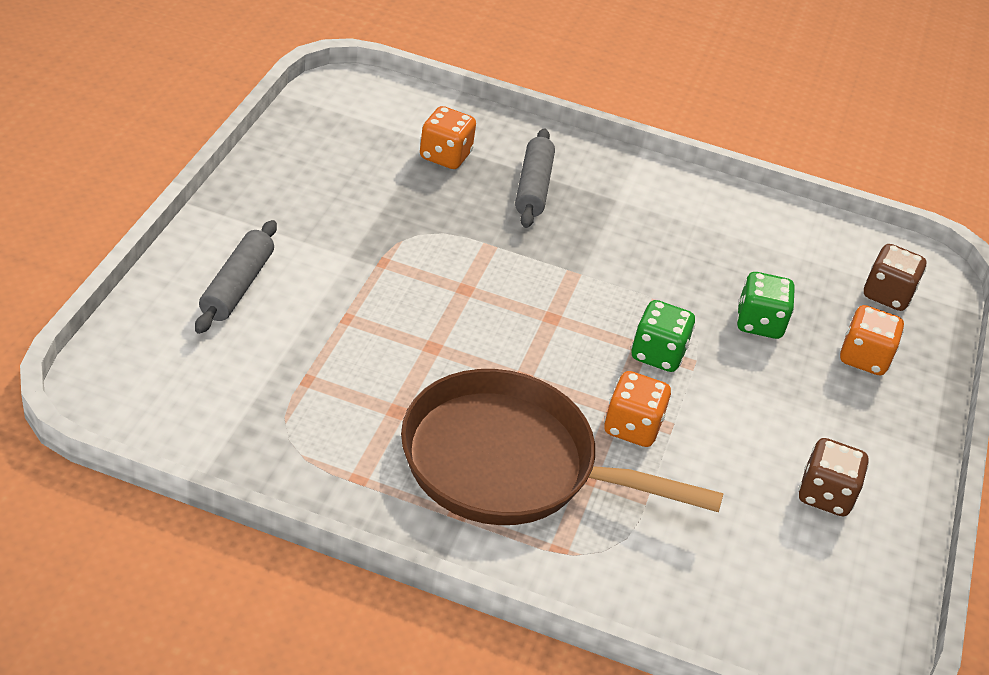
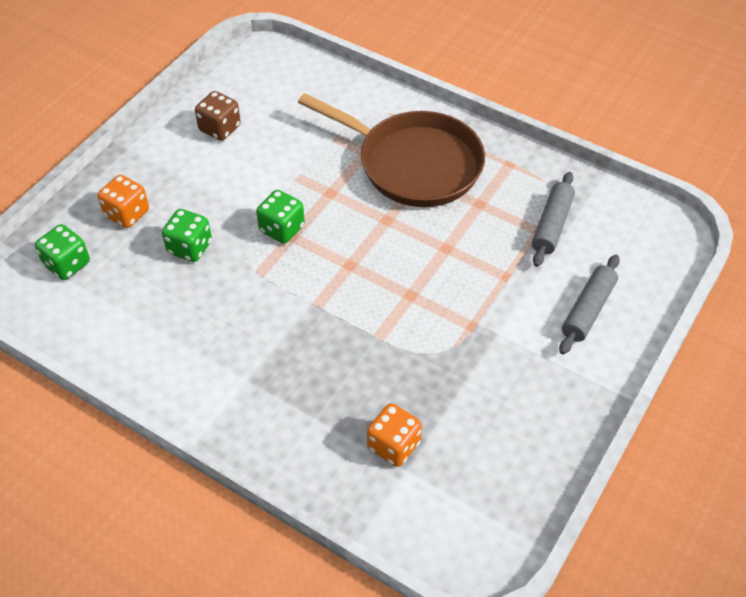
camera: 160 degrees left, 10 degrees up
grey rolling pin [515,128,555,228] -> grey rolling pin moved to [532,172,575,267]
orange dice [604,371,671,447] -> none
brown dice [864,244,926,311] -> green dice [35,224,90,280]

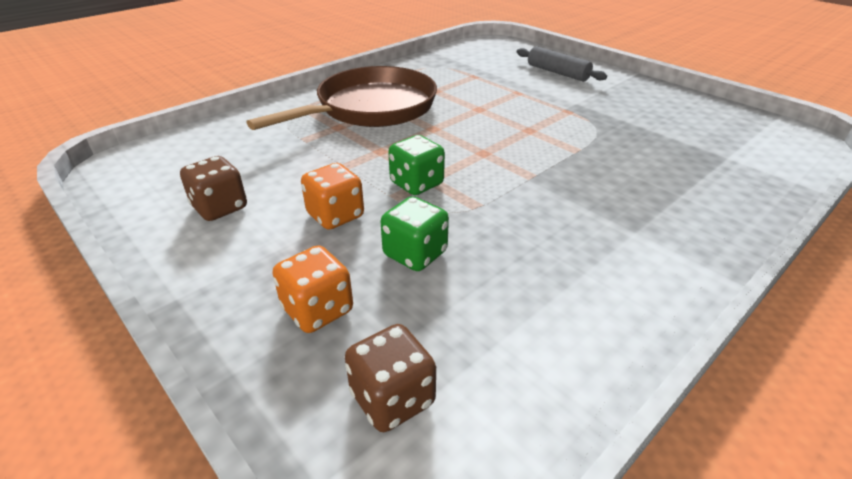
camera: 75 degrees left, 15 degrees down
green dice [35,224,90,280] -> brown dice [345,324,436,432]
orange dice [367,403,422,467] -> orange dice moved to [301,163,364,230]
grey rolling pin [532,172,575,267] -> none

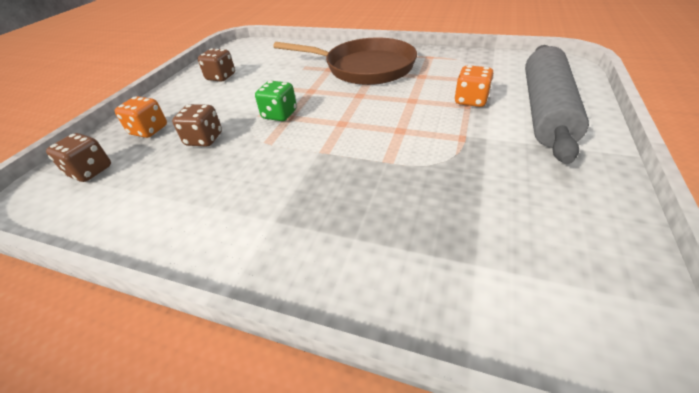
camera: 65 degrees right, 5 degrees up
orange dice [301,163,364,230] -> orange dice moved to [454,65,494,107]
green dice [381,196,449,271] -> brown dice [172,104,222,147]
grey rolling pin [517,46,607,82] -> grey rolling pin [525,45,589,164], size x1.89

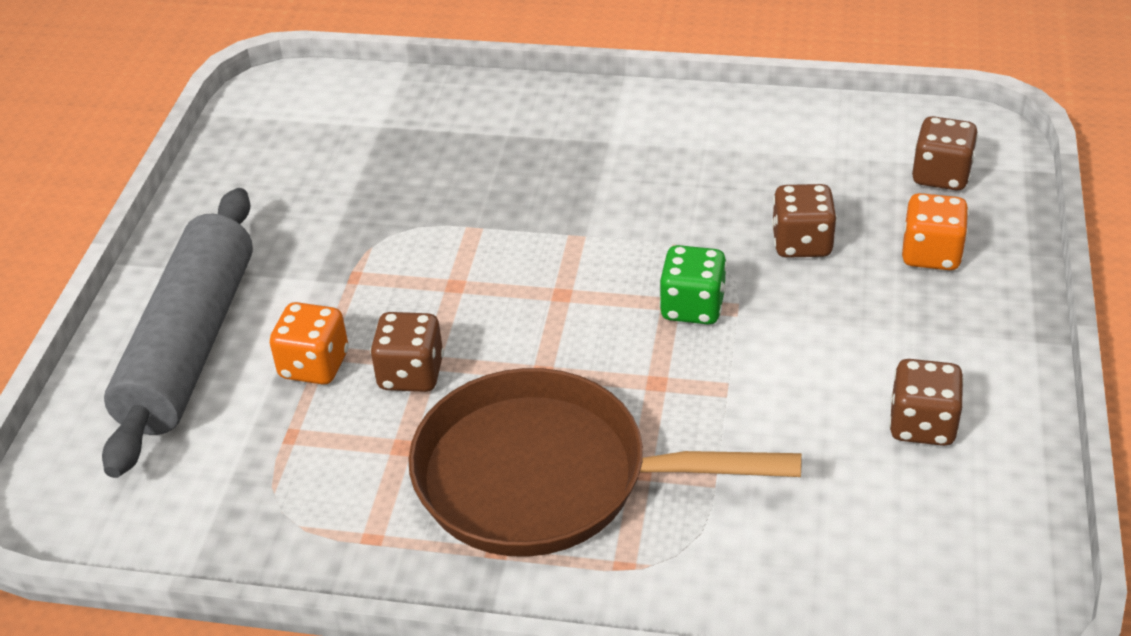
camera: 170 degrees right, 0 degrees up
none -> brown dice [370,312,444,392]

